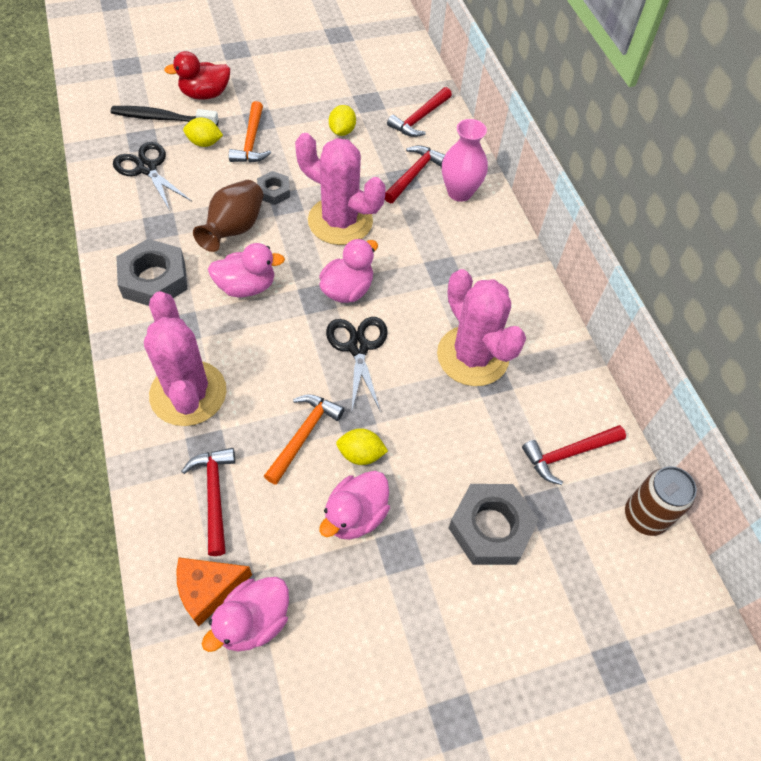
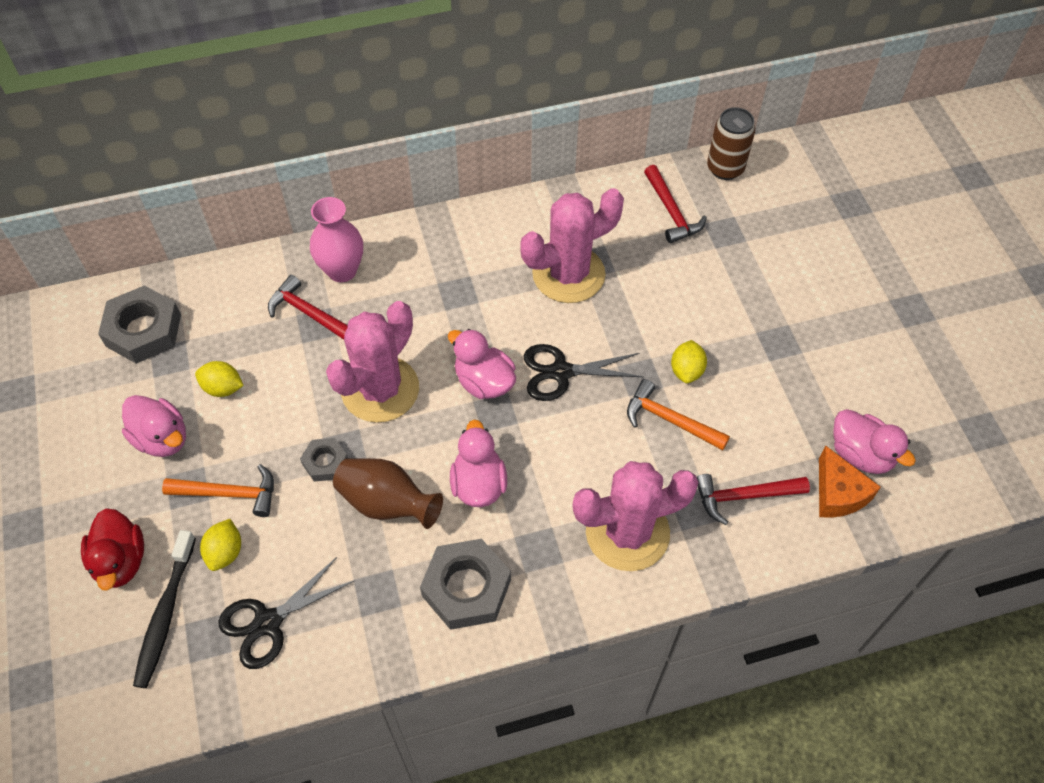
camera: 85 degrees left, 0 degrees up
pink duck [319,471,390,540] -> pink duck moved to [122,395,186,457]
red hammer [387,87,452,137] -> none
grey nut [449,484,539,565] -> grey nut moved to [98,285,181,364]

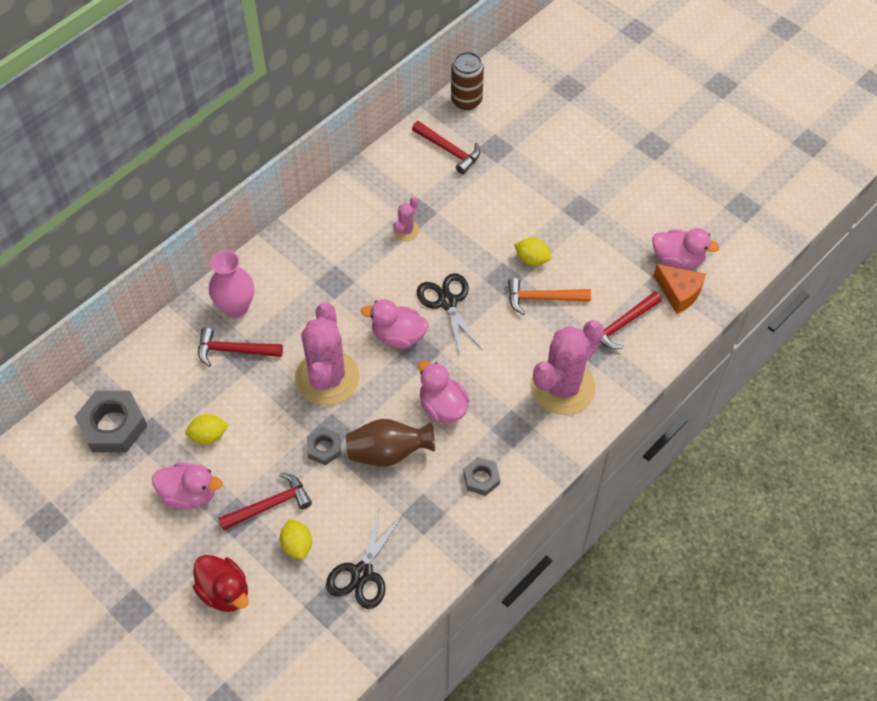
camera: 30 degrees left, 0 degrees up
black toothbrush [133,530,196,688] -> none
orange hammer [162,464,274,517] -> red hammer [218,473,312,531]
grey nut [420,539,511,630] -> grey nut [463,457,500,496], size x0.55
pink cactus [520,188,624,303] -> pink cactus [393,197,420,241], size x0.44
black scissors [524,344,643,401] -> black scissors turned 105 degrees clockwise [417,273,483,356]
yellow lemon [671,340,707,383] -> yellow lemon turned 45 degrees counterclockwise [514,238,551,266]

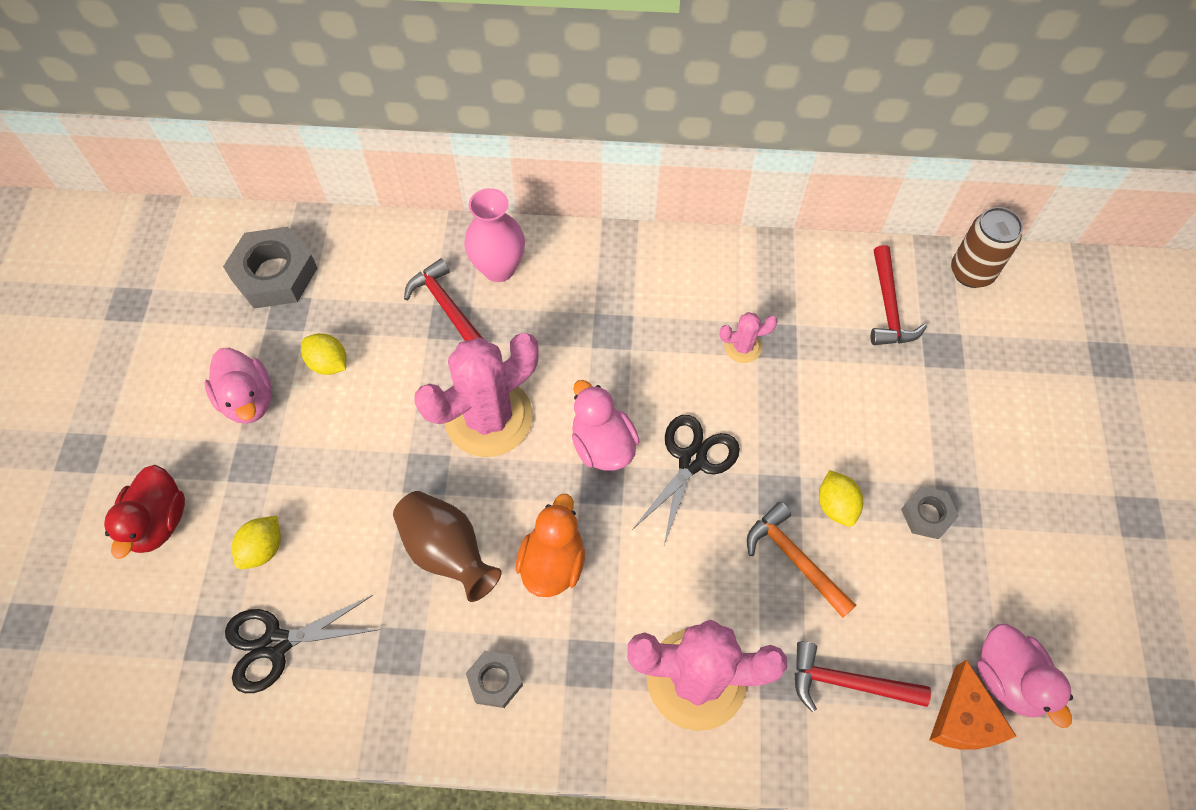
camera: 50 degrees right, 5 degrees up
red hammer [218,473,312,531] -> none
grey nut [307,427,341,465] -> grey nut moved to [901,486,959,539]
pink duck [418,360,469,423] -> orange duck [516,494,585,597]

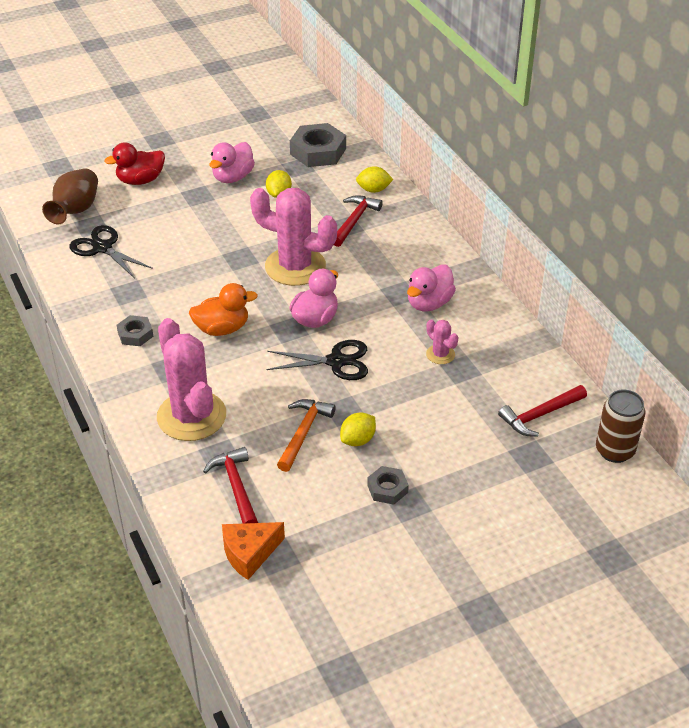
camera: 60 degrees right, 20 degrees down
yellow lemon [232,516,281,569] -> yellow lemon moved to [356,166,393,193]
brown vase [393,491,502,602] -> brown vase moved to [42,168,98,224]
pink vase [464,188,525,282] -> none
pink duck [977,624,1073,728] -> pink duck moved to [407,265,456,311]

